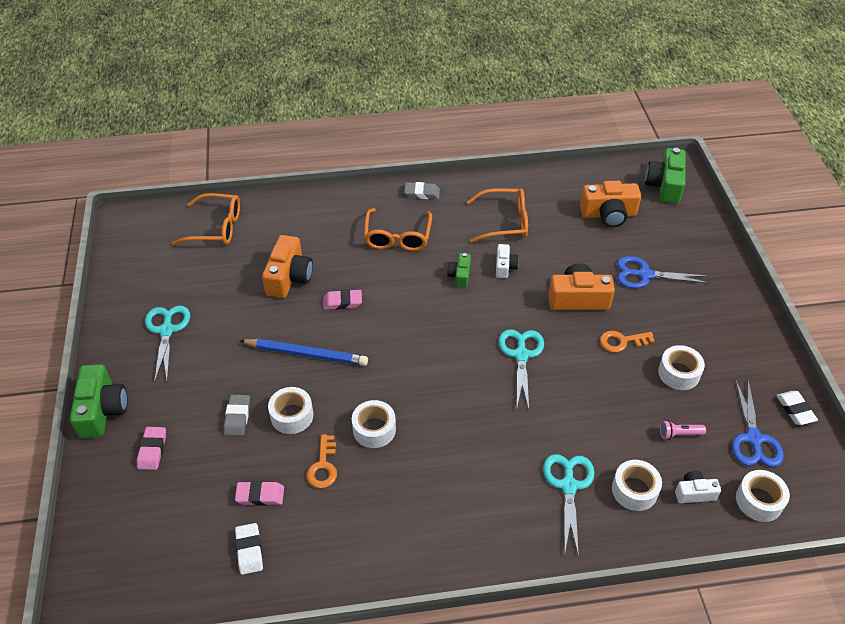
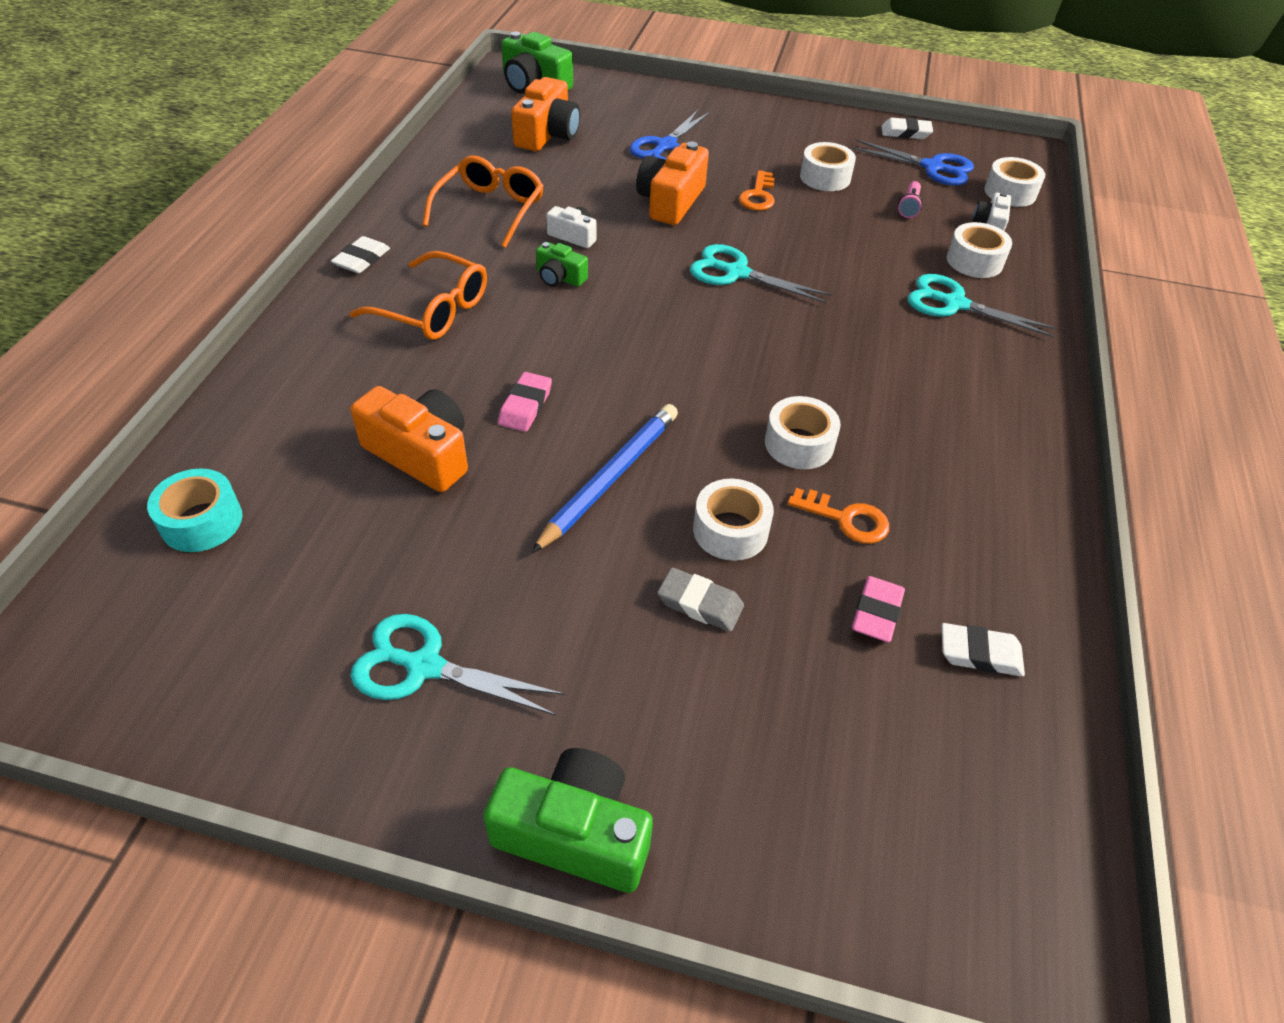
camera: 70 degrees left, 0 degrees up
pink eraser [137,427,166,470] -> none
orange glasses [172,193,240,245] -> turquoise tape [147,469,243,552]
grey eraser [404,182,440,199] -> white eraser [331,236,390,273]

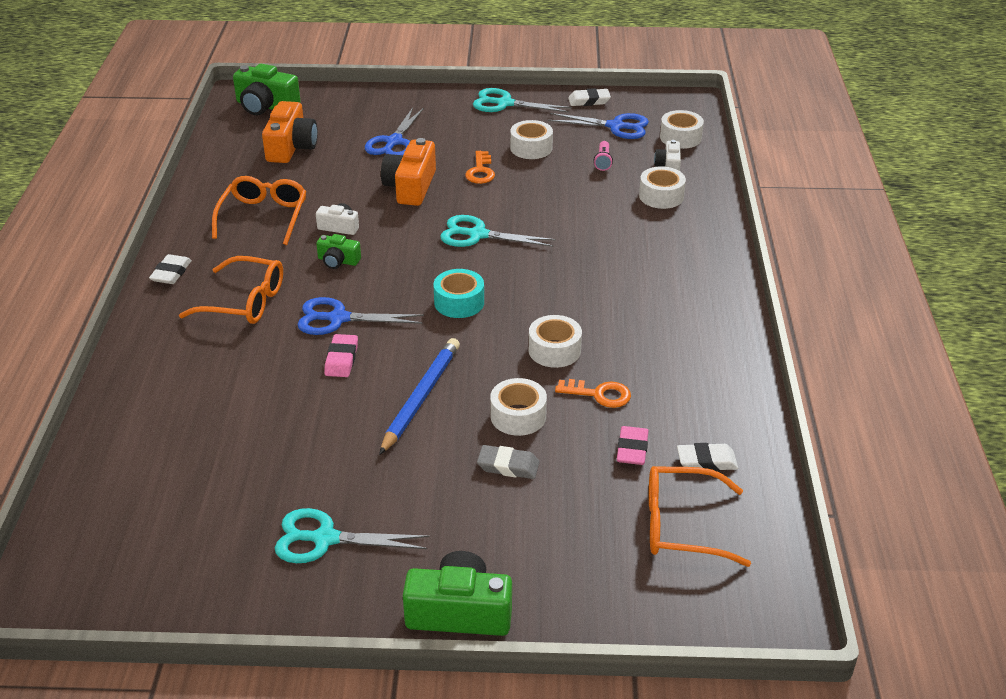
camera: 10 degrees left, 10 degrees down
turquoise tape [147,469,243,552] -> turquoise tape moved to [433,269,484,318]
orange camera [350,386,468,492] -> none
turquoise scissors [908,274,1057,337] -> turquoise scissors moved to [473,88,572,113]
none -> blue scissors [297,297,424,335]
none -> orange glasses [649,466,751,567]

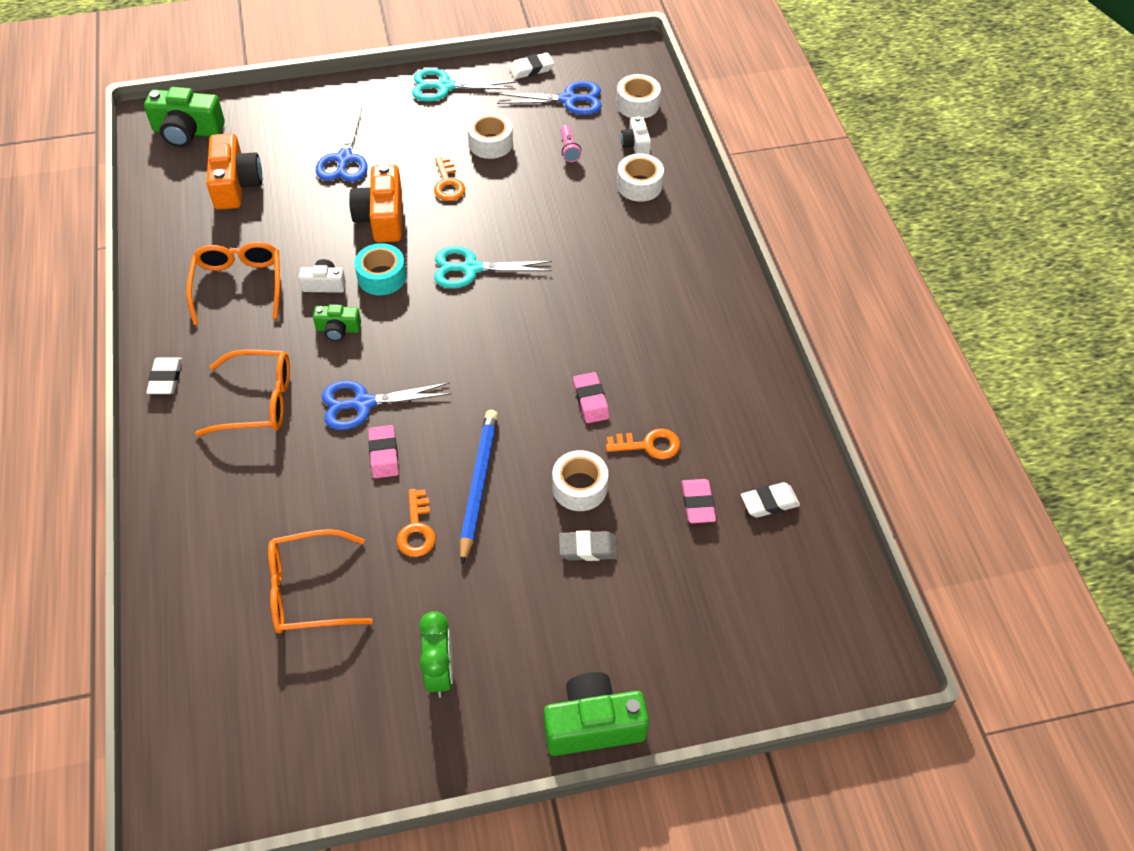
camera: 15 degrees left, 15 degrees up
turquoise scissors [275,508,430,563] -> green clock [419,611,453,698]
turquoise tape [433,269,484,318] -> turquoise tape moved to [354,243,406,295]
white tape [529,315,582,368] -> pink eraser [573,372,610,423]
orange glasses [649,466,751,567] -> orange glasses moved to [268,529,373,634]
none -> orange key [397,489,436,557]

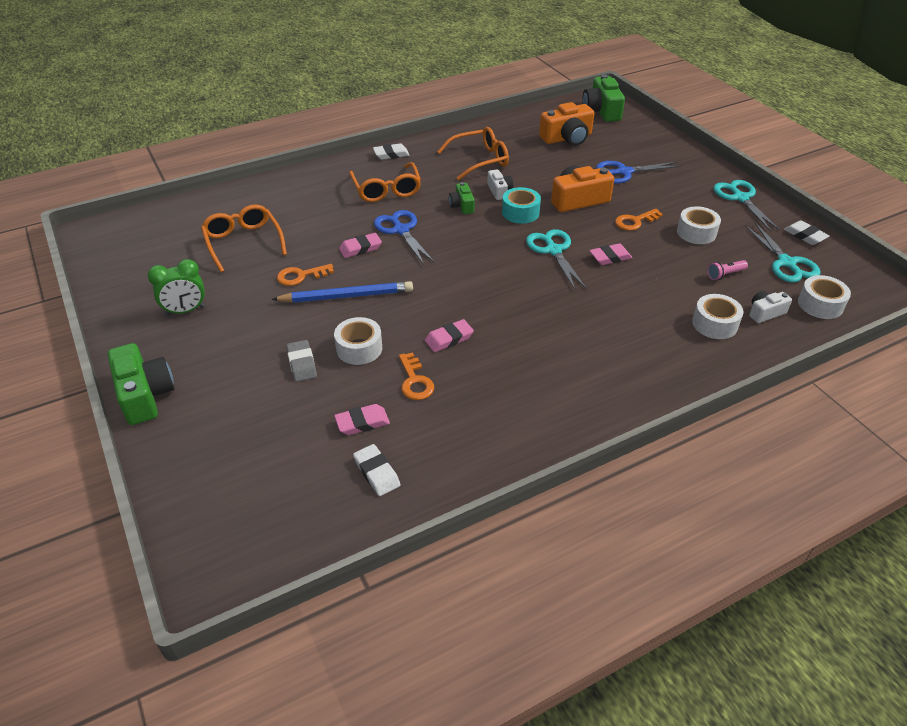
camera: 75 degrees right, 10 degrees down
blue scissors [497,81,602,115] -> turquoise scissors [745,223,821,283]
none -> pink eraser [589,243,632,265]

